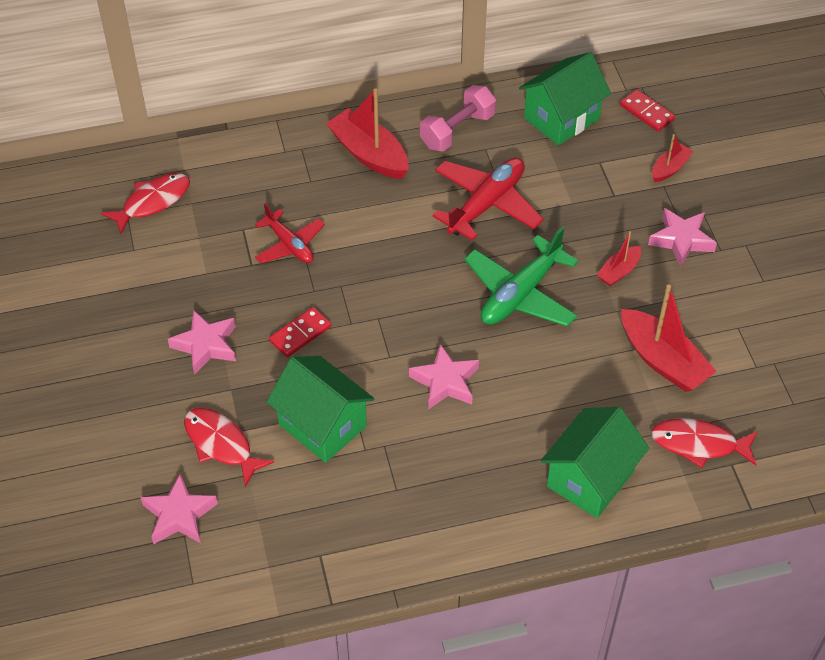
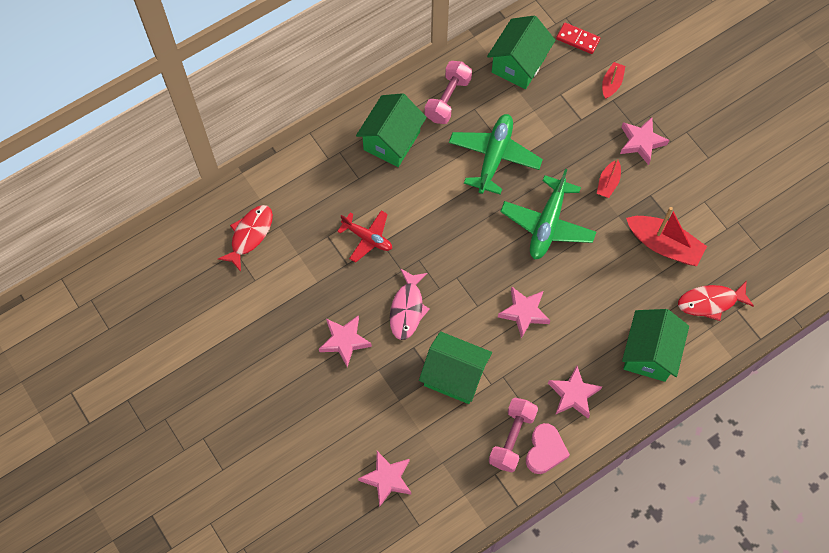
camera: 20 degrees left, 15 degrees up
red fish [184,408,274,487] -> none
red domino [269,307,331,357] -> pink fish [390,268,430,340]
red boat [326,88,409,179] -> green house [356,93,427,167]
red plane [432,158,544,241] -> green plane [449,114,543,194]
none -> pink dumbbell [489,398,538,472]
none -> pink heart [526,423,570,474]
none -> pink star [548,366,602,419]

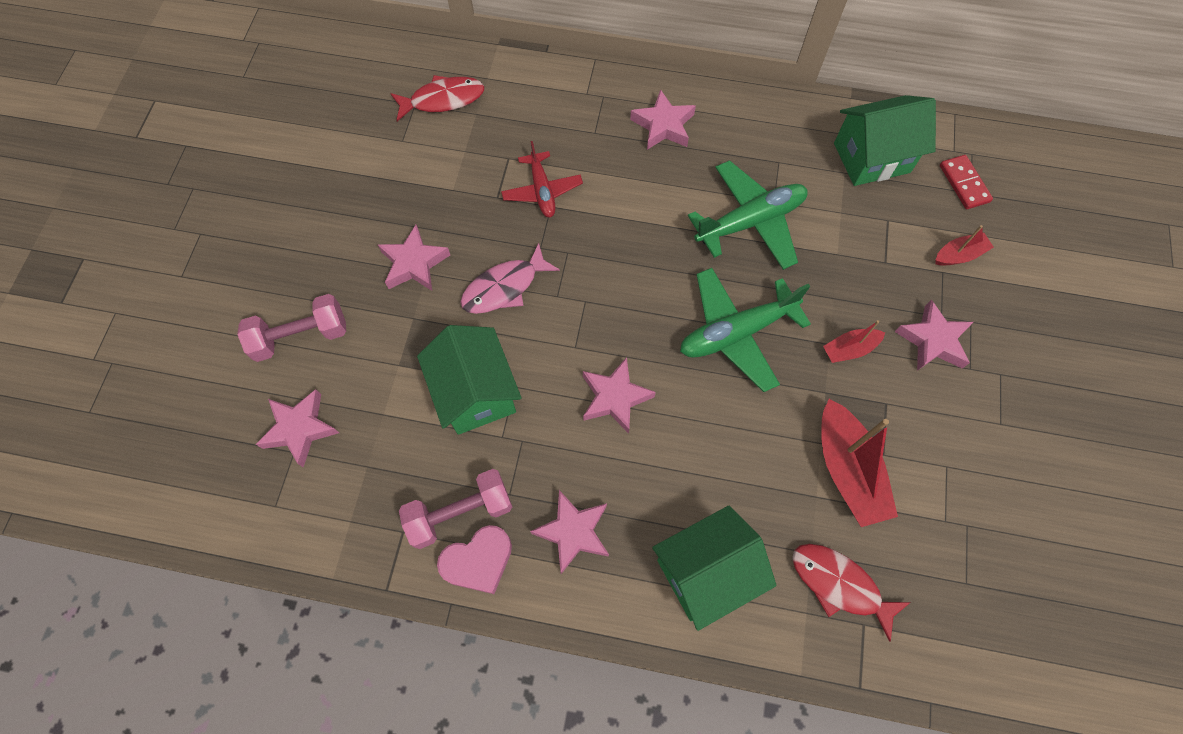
camera: 45 degrees right, 0 degrees up
green house [356,93,427,167] -> pink star [630,89,696,150]
pink dumbbell [425,61,472,124] -> pink dumbbell moved to [237,294,346,362]

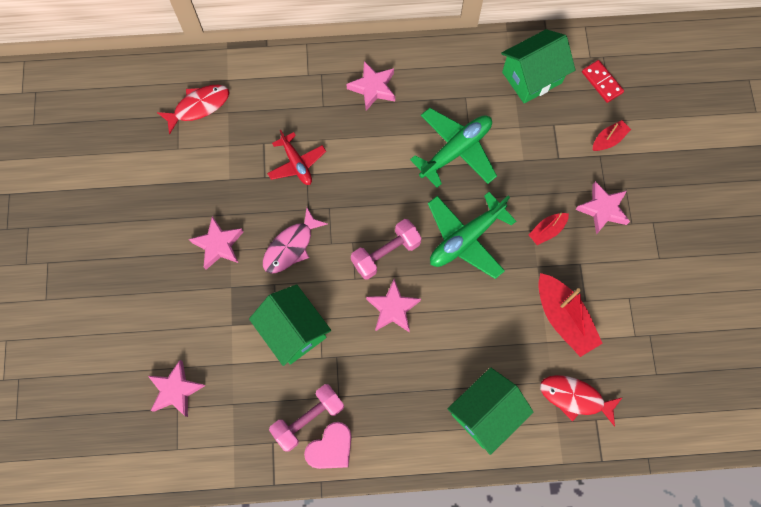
camera: 15 degrees left, 5 degrees up
pink dumbbell [237,294,346,362] -> pink dumbbell moved to [351,219,422,280]
pink star [530,490,609,574] -> none

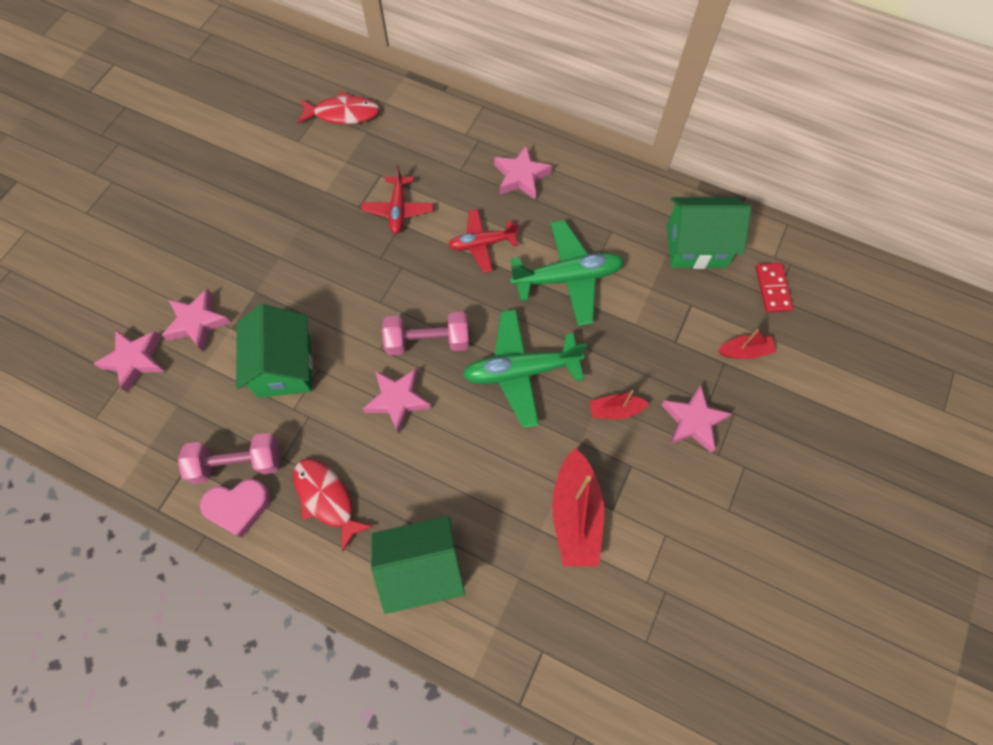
camera: 30 degrees right, 5 degrees down
pink star [189,216,243,270] -> pink star moved to [162,288,231,352]
pink fish [263,207,328,274] -> none
red fish [540,375,623,427] -> red fish moved to [293,459,373,552]
none -> red plane [448,209,518,273]

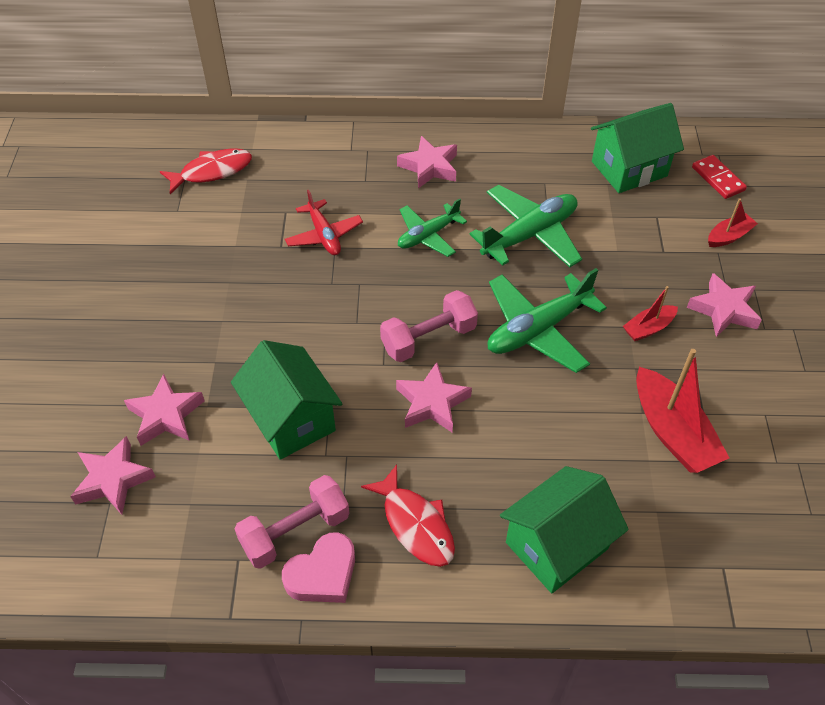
camera: 25 degrees left, 15 degrees down
red fish [293,459,373,552] -> red fish turned 150 degrees counterclockwise [361,465,455,567]
red plane [448,209,518,273] -> green plane [398,198,467,257]

